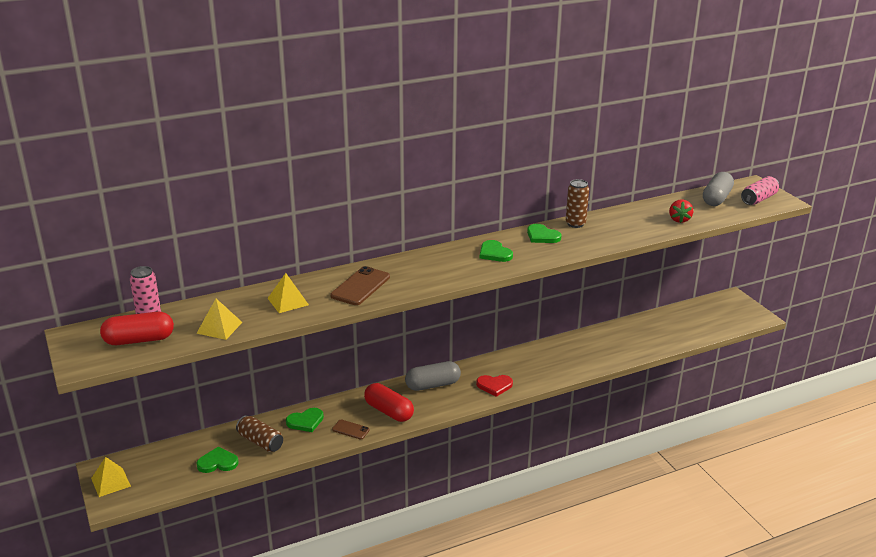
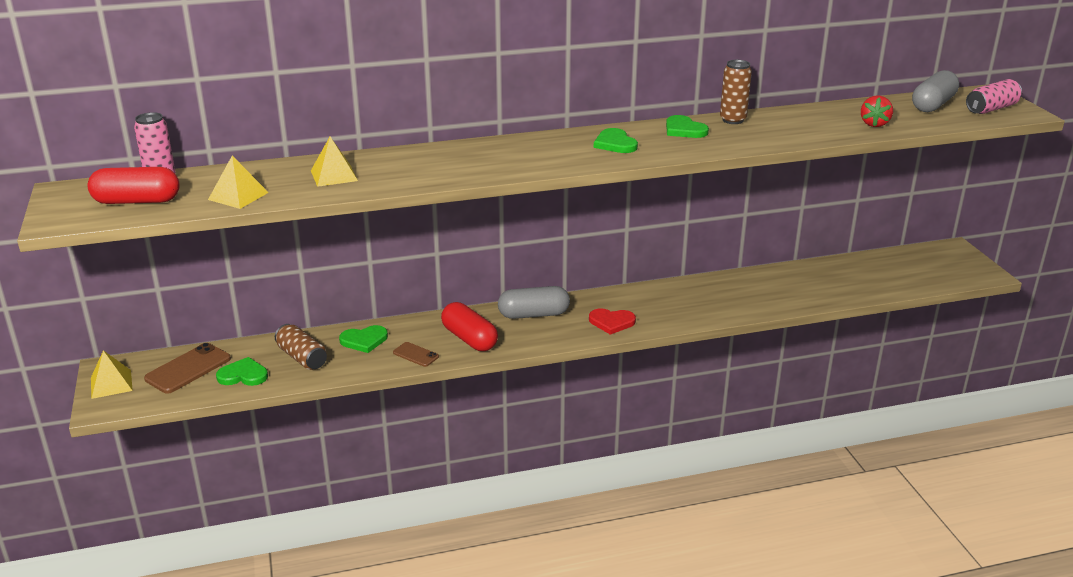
camera: 10 degrees right, 0 degrees up
brown phone [330,266,390,305] -> brown phone moved to [144,343,231,394]

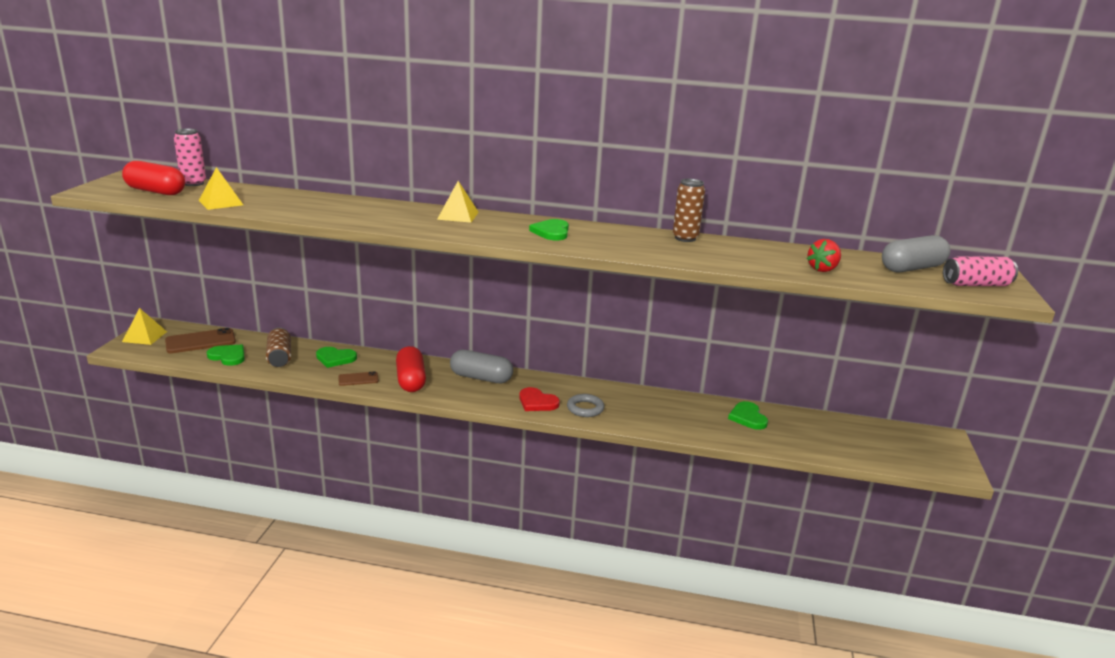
camera: 25 degrees right, 5 degrees down
yellow pyramid [311,137,358,187] -> yellow pyramid moved to [437,181,479,223]
brown phone [393,342,439,367] -> brown phone turned 75 degrees counterclockwise [338,371,379,386]
green heart [666,115,709,138] -> green heart moved to [728,401,768,430]
none -> grey ring [567,394,604,417]

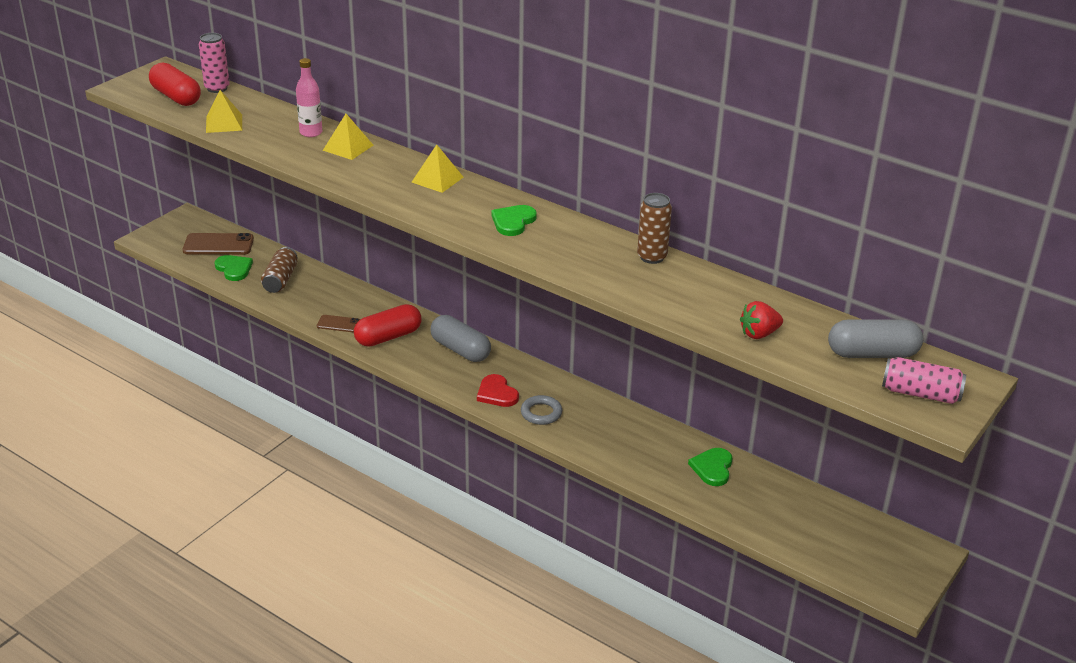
camera: 25 degrees right, 10 degrees up
yellow pyramid [122,308,167,345] -> yellow pyramid moved to [323,114,374,160]
green heart [316,347,357,368] -> none
red capsule [396,346,426,392] -> red capsule turned 45 degrees clockwise [354,304,421,347]
none -> pink bottle [296,58,322,137]

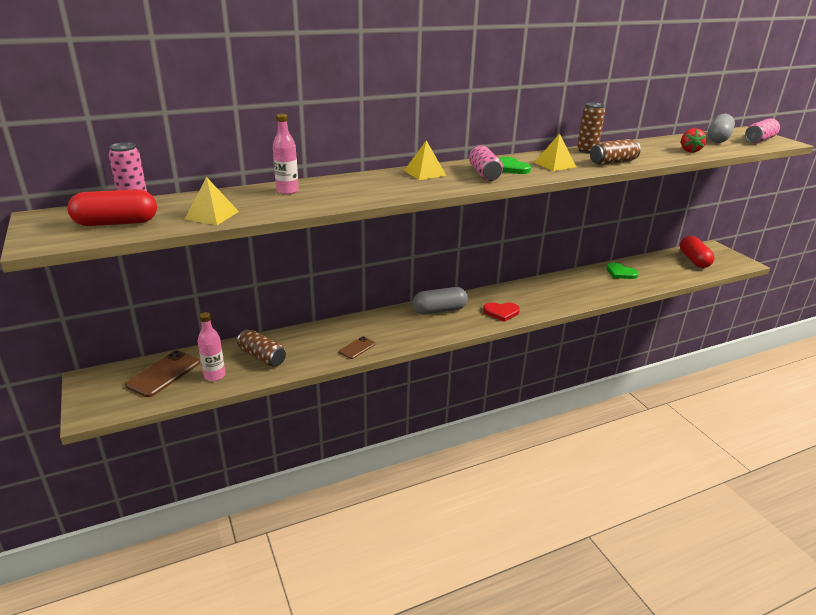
camera: 60 degrees left, 5 degrees down
green heart [215,255,253,281] -> pink bottle [198,312,225,381]
yellow pyramid [323,114,374,160] -> yellow pyramid moved to [534,134,576,171]
red capsule [354,304,421,347] -> red capsule moved to [680,236,714,268]
grey ring [521,395,562,425] -> none
none -> pink can [469,146,503,181]
none -> brown can [590,139,641,165]

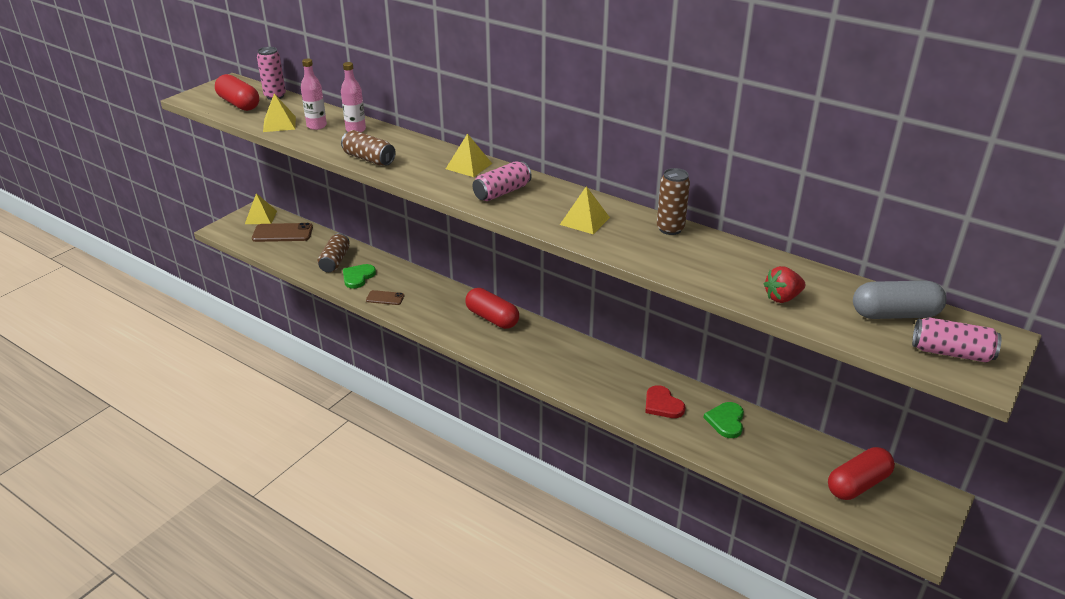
camera: 60 degrees right, 5 degrees up
pink bottle [198,312,225,381] -> pink bottle moved to [301,59,327,130]
grey capsule [413,287,468,314] -> red capsule [465,288,519,329]
red heart [483,302,520,322] -> red heart moved to [645,385,685,418]
green heart [498,157,531,174] -> green heart moved to [343,264,376,289]
brown can [590,139,641,165] -> brown can moved to [341,130,396,166]
none -> yellow pyramid [245,193,277,224]

